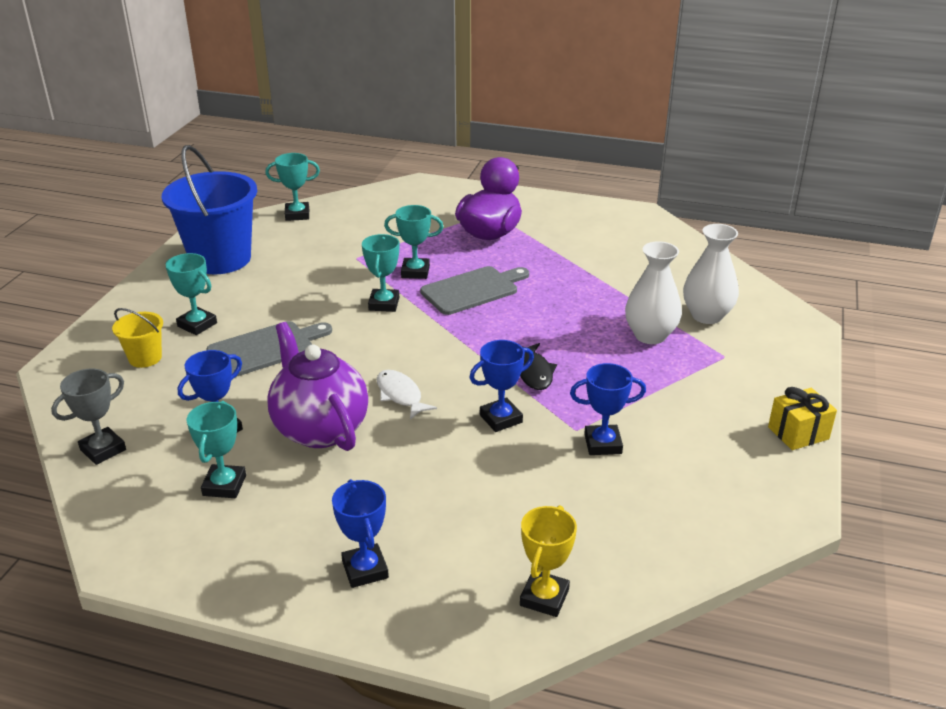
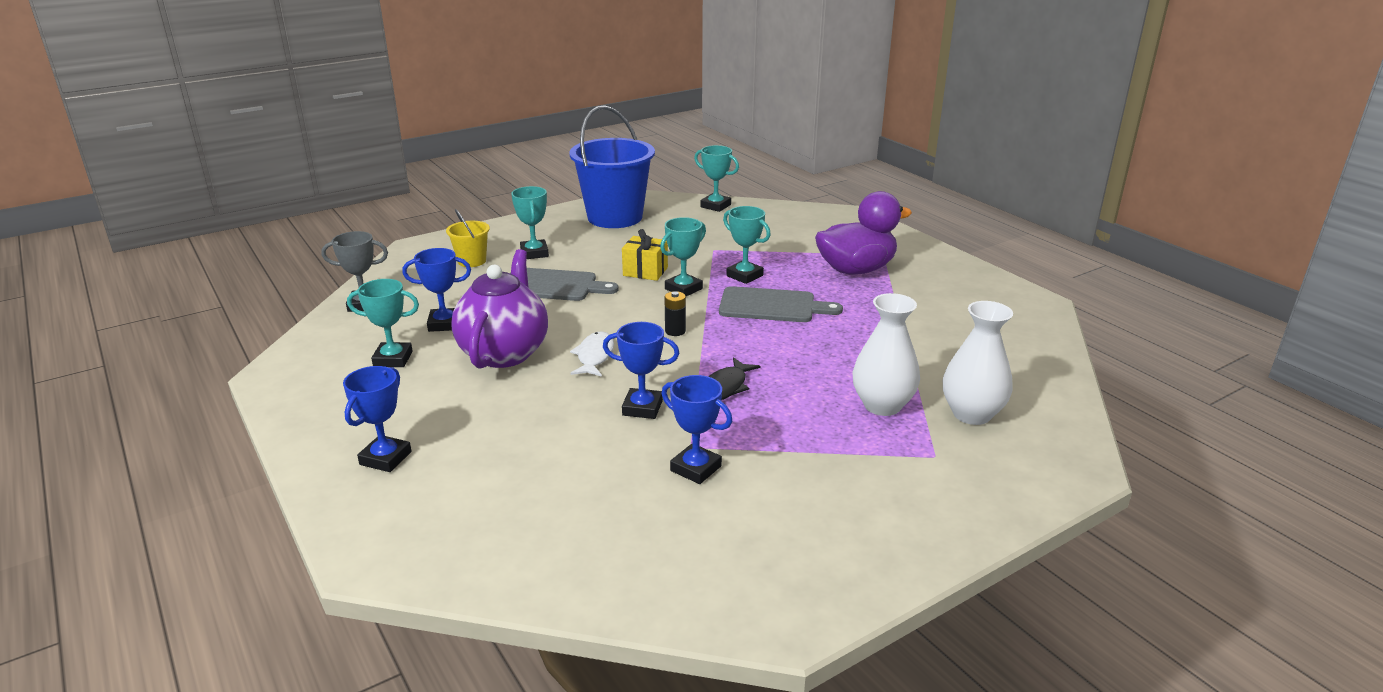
camera: 40 degrees right, 5 degrees down
turquoise trophy [187,401,246,498] -> turquoise trophy turned 45 degrees clockwise [347,279,419,367]
yellow trophy [520,505,577,617] -> none
yellow gift [768,387,837,450] -> yellow gift moved to [622,229,668,281]
none -> black battery [665,291,686,336]

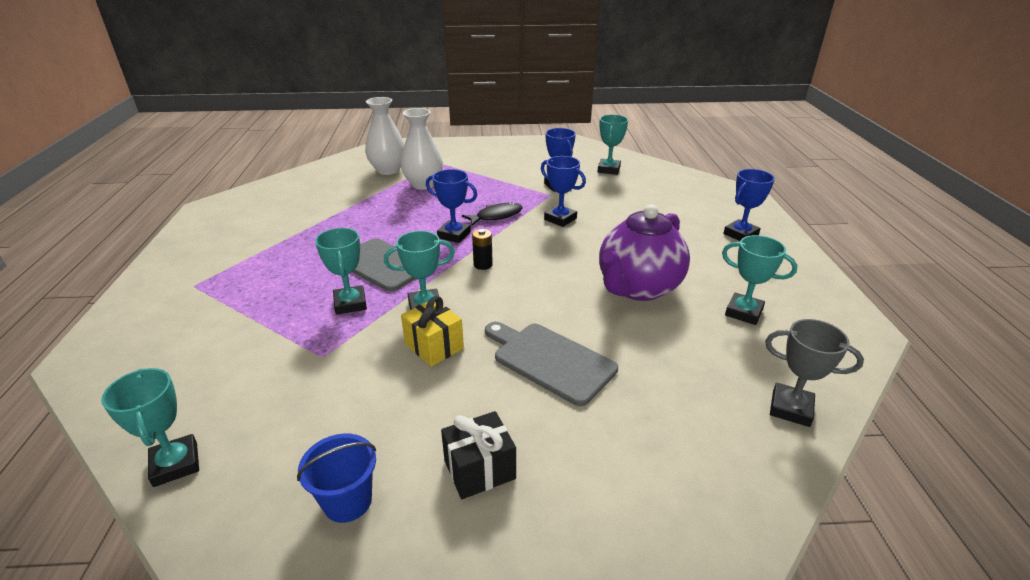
camera: 150 degrees left, 5 degrees up
blue trophy [402,248,471,332] -> blue trophy moved to [426,169,477,243]
yellow bucket [446,209,490,267] -> none
turquoise trophy [511,186,549,259] -> turquoise trophy moved to [598,114,628,175]
blue bucket [569,105,655,228] -> blue bucket [297,434,376,523], size x0.46
white fish [570,331,614,377] -> none
purple duck [815,191,912,275] -> none
none -> black gift [441,411,516,499]

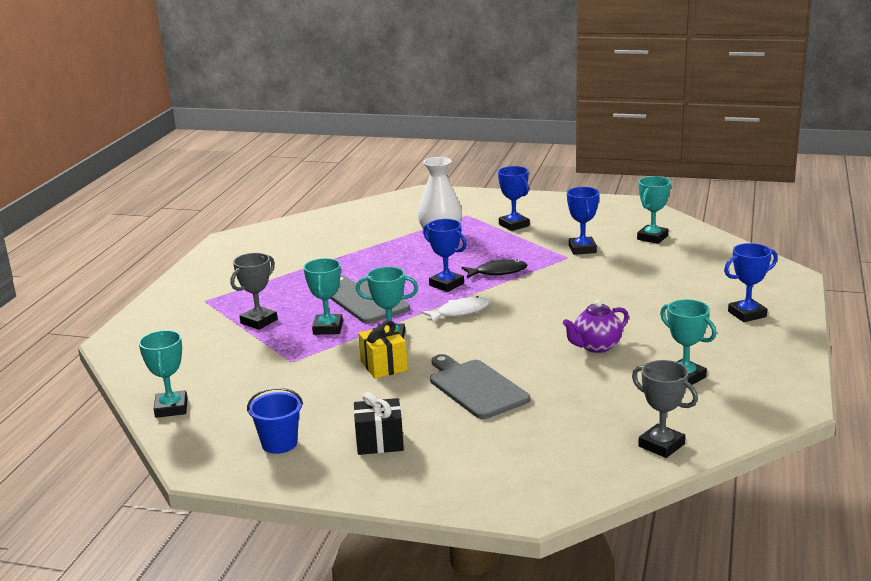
camera: 20 degrees right, 10 degrees down
white vase [365,97,405,175] -> none
black battery [472,229,493,270] -> white fish [421,296,489,323]
blue trophy [541,156,586,227] -> blue trophy moved to [498,166,530,231]
purple teapot [599,204,690,301] -> purple teapot [563,300,629,353], size x0.57
none -> grey trophy [230,253,277,330]

